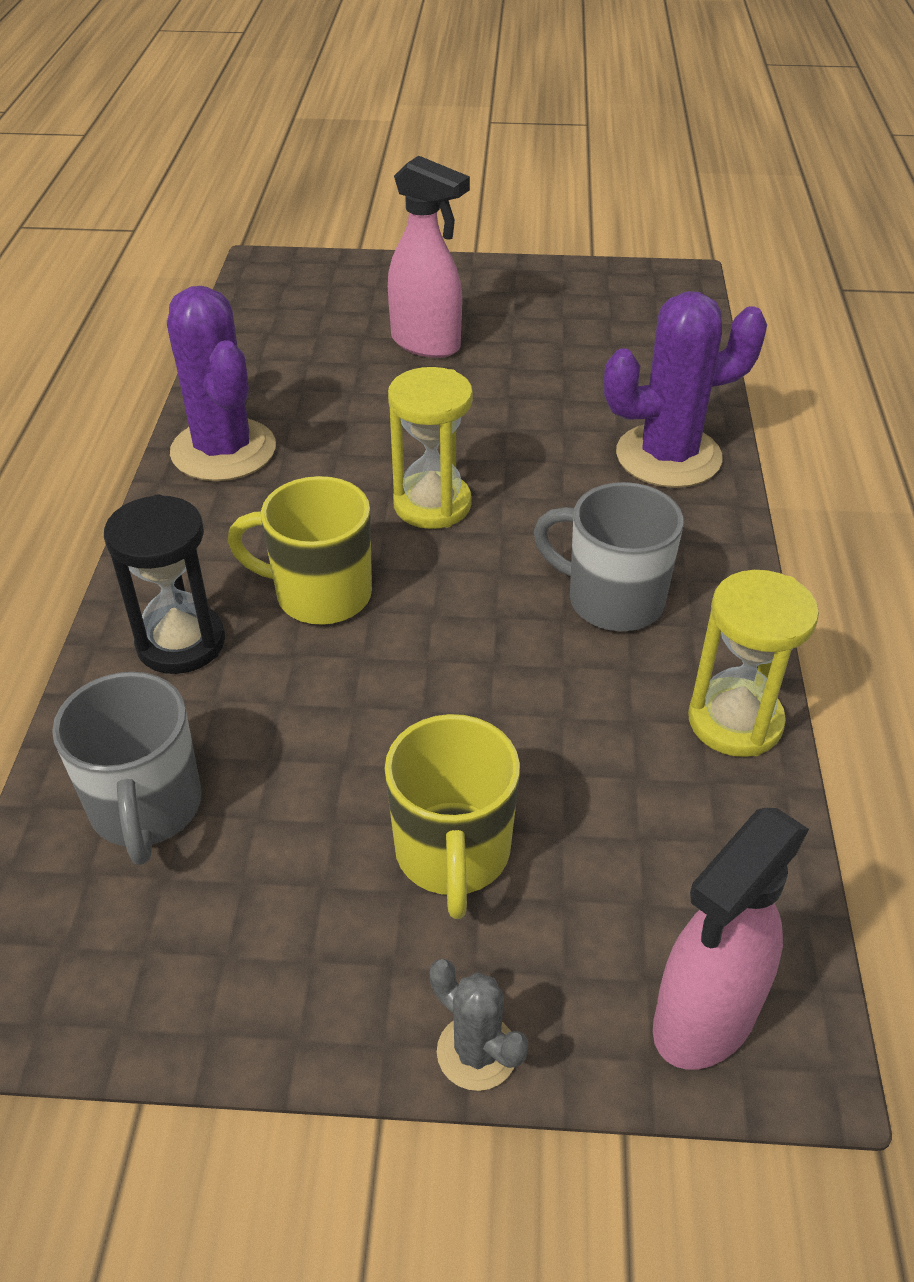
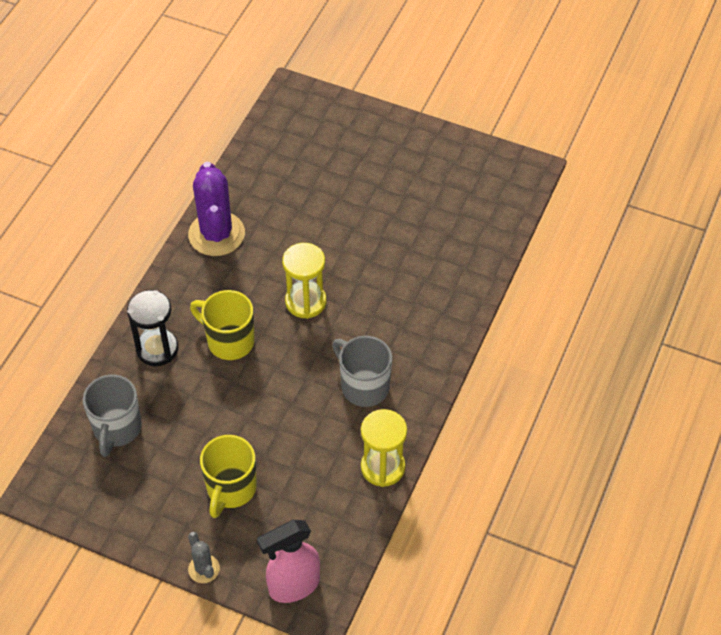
camera: 20 degrees right, 10 degrees up
pink spray bottle [388,156,470,358] -> none
purple cactus [604,291,767,488] -> none

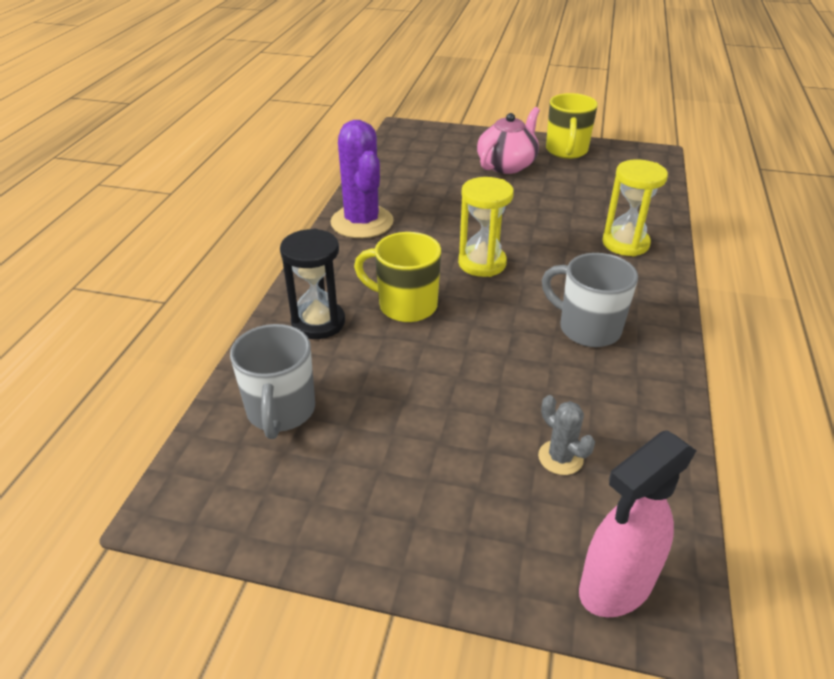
camera: 10 degrees left, 15 degrees down
grey cactus [188,532,220,583] -> grey cactus moved to [538,395,595,475]
yellow mug [200,435,257,518] -> yellow mug moved to [546,93,598,159]
yellow hourglass [361,409,407,487] -> yellow hourglass moved to [602,159,668,256]
none -> pink teapot [477,107,540,174]

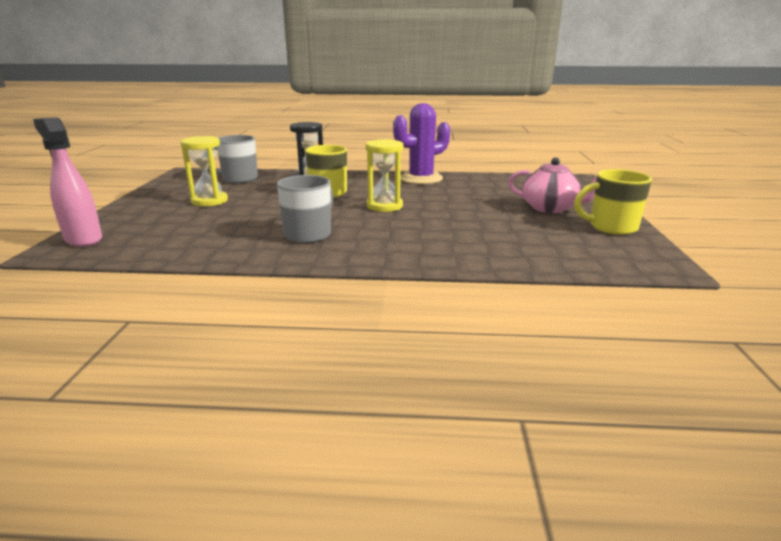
camera: 80 degrees right, 15 degrees down
grey cactus [538,395,595,475] -> none
yellow hourglass [602,159,668,256] -> yellow hourglass moved to [181,136,228,206]

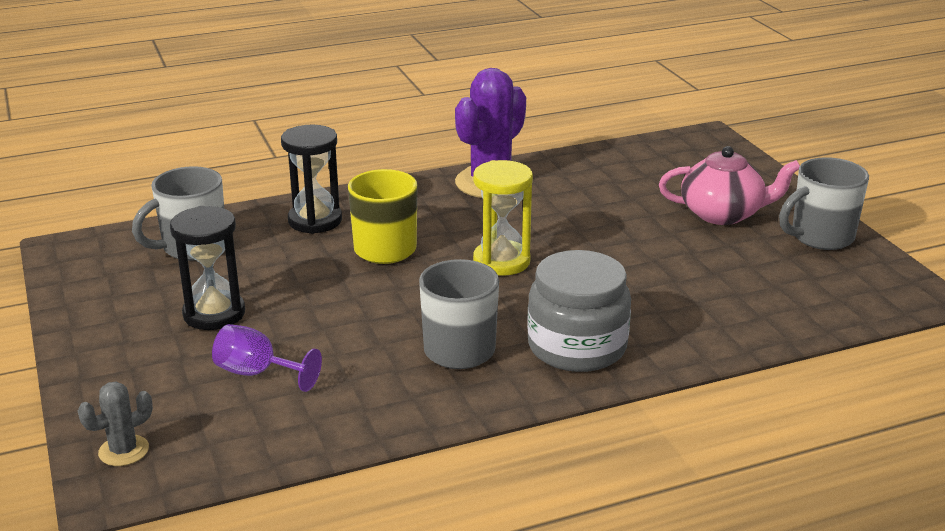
camera: 25 degrees left, 5 degrees up
pink spray bottle [33,117,102,247] -> grey cactus [78,381,153,466]
yellow hourglass [181,136,228,206] -> black hourglass [170,206,245,330]
yellow mug [574,169,652,235] -> grey mug [779,157,869,250]
none -> purple goblet [212,324,322,392]
none -> grey jar [527,250,631,372]

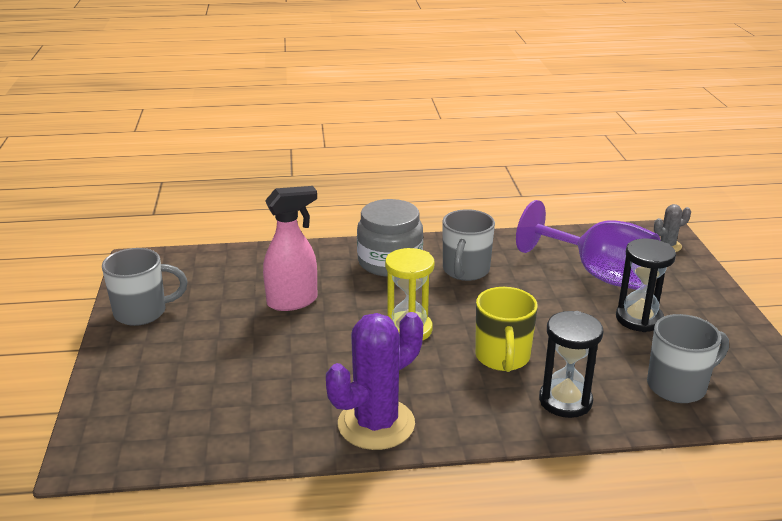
camera: 165 degrees left, 0 degrees up
purple goblet [212,324,322,392] -> purple goblet [516,200,660,290], size x2.02
pink teapot [659,146,800,225] -> none
none -> pink spray bottle [263,186,317,311]

